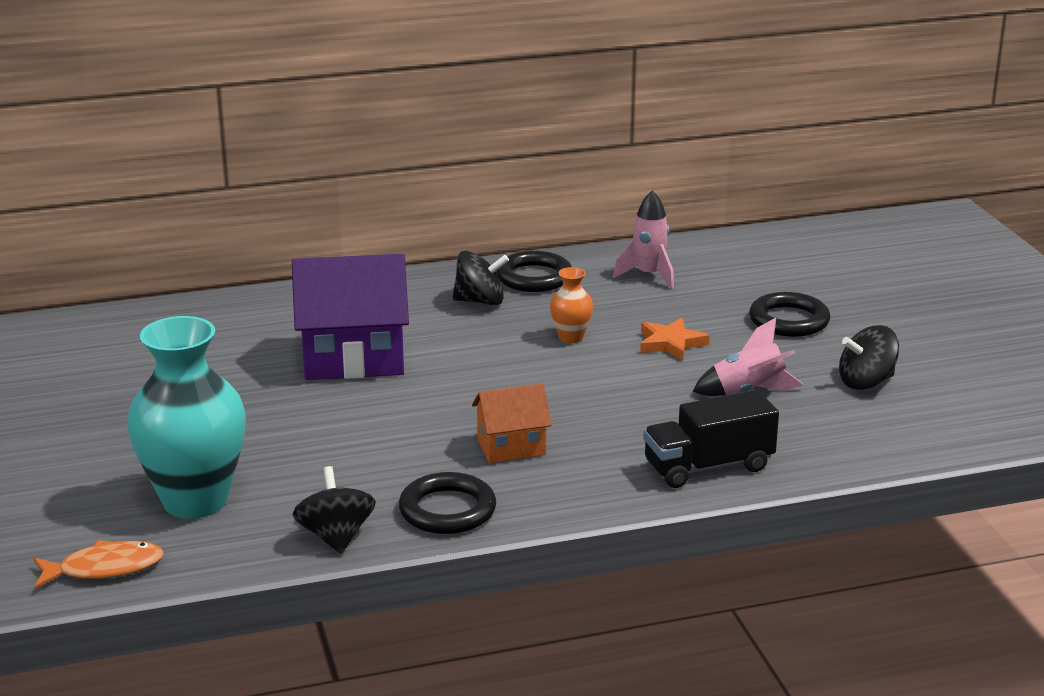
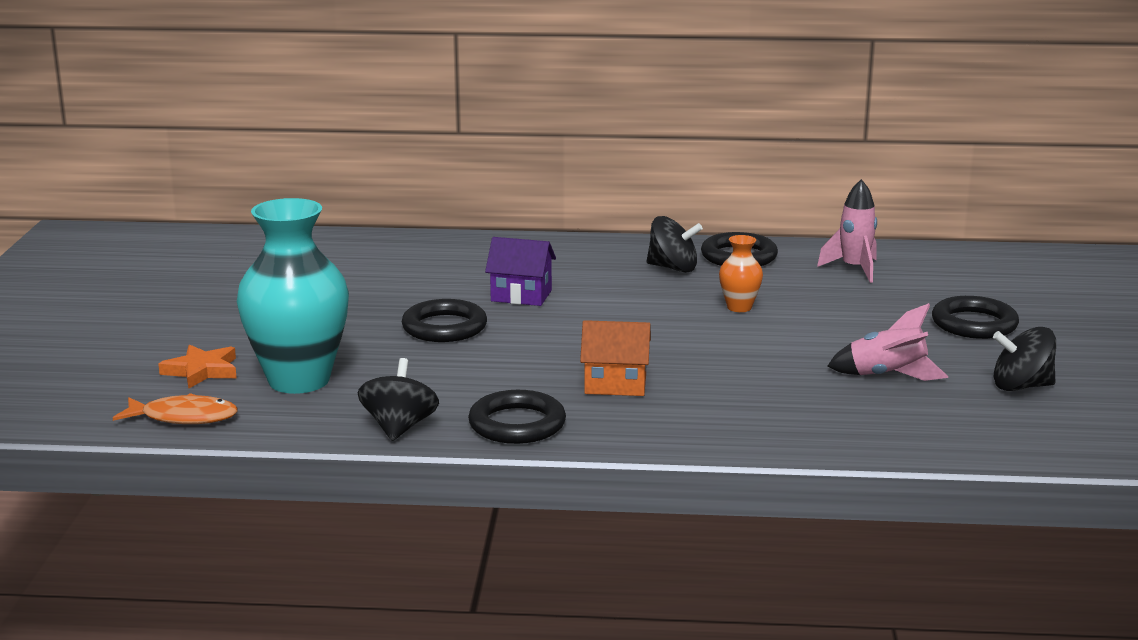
camera: 20 degrees right, 5 degrees down
purple house [292,254,409,380] -> purple house [485,237,556,306], size x0.55
orange star [640,318,709,361] -> orange star moved to [158,345,237,389]
black truck [643,390,779,488] -> none
none -> black ring [402,299,487,342]

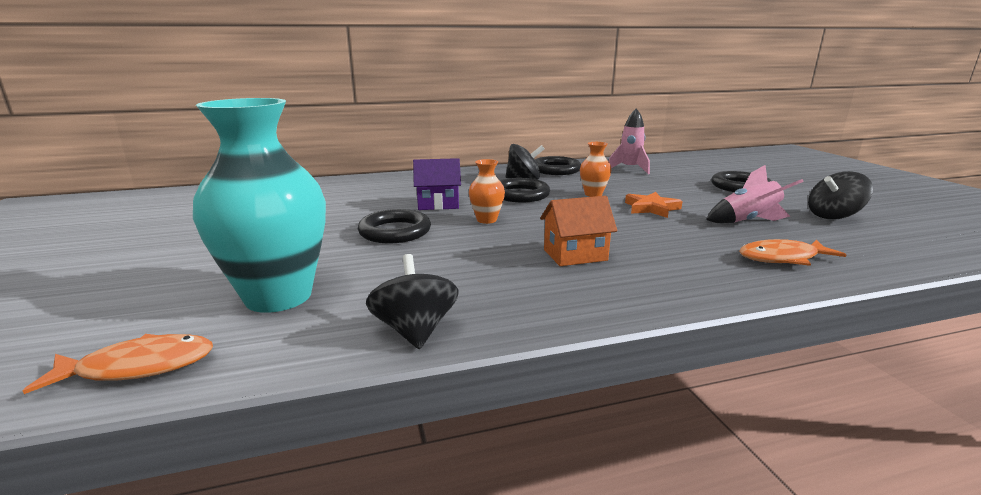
camera: 20 degrees left, 0 degrees up
orange star [158,345,237,389] -> orange star moved to [625,192,683,218]
black ring [468,390,566,444] -> black ring moved to [499,178,550,202]
none -> orange vase [469,159,505,224]
none -> orange fish [739,239,846,266]

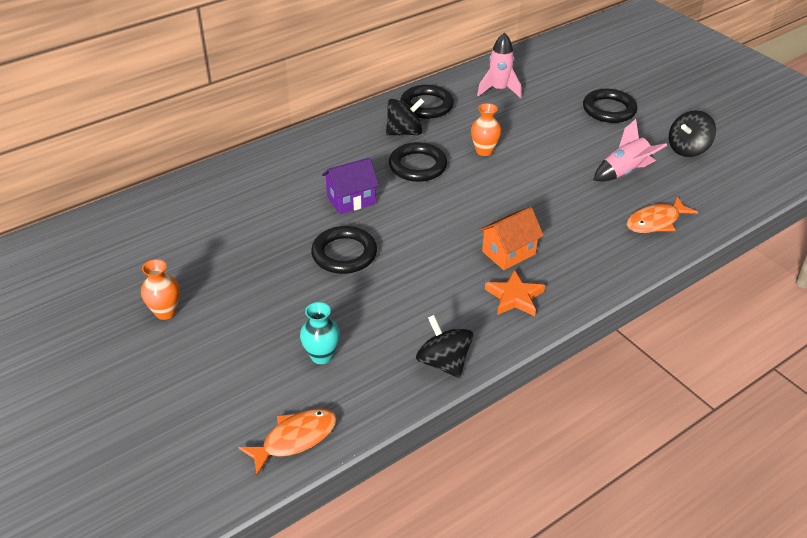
camera: 20 degrees left, 20 degrees up
turquoise vase [193,98,326,313] -> turquoise vase [300,302,340,364], size x0.45
orange vase [469,159,505,224] -> orange vase moved to [141,259,180,320]
orange star [625,192,683,218] -> orange star moved to [485,270,545,316]

